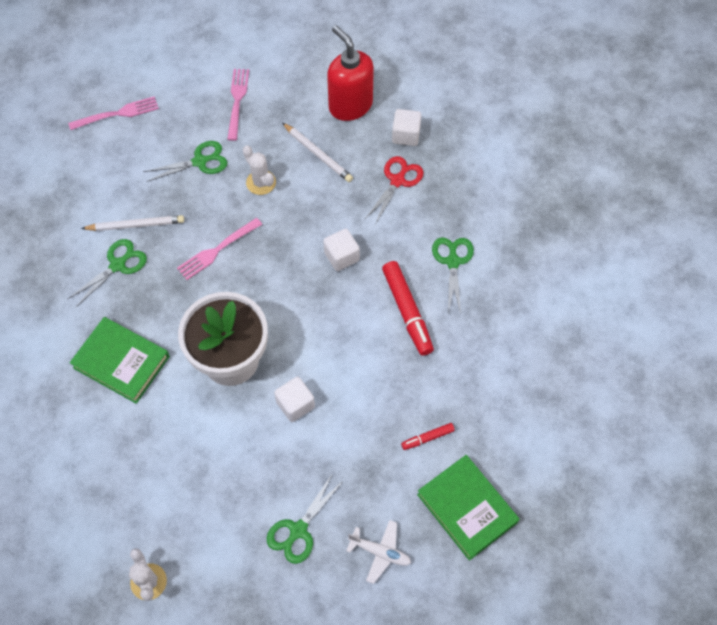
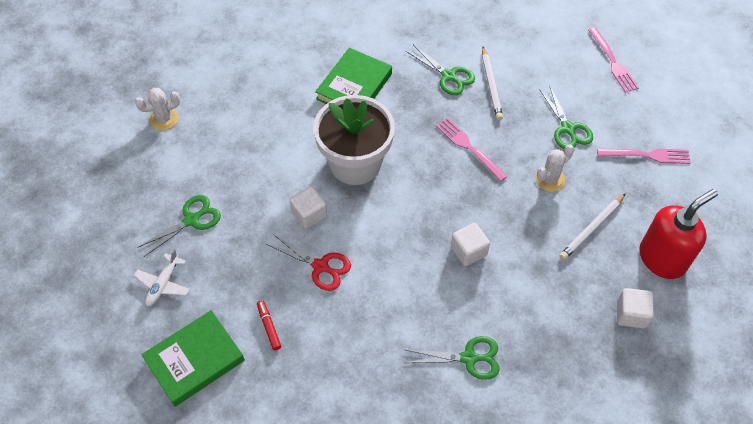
camera: 90 degrees right, 5 degrees down
green scissors [266,473,344,564] -> green scissors turned 105 degrees clockwise [137,195,221,257]
red scissors [365,156,423,225] -> red scissors moved to [266,234,351,291]
red marker [382,261,434,356] -> none

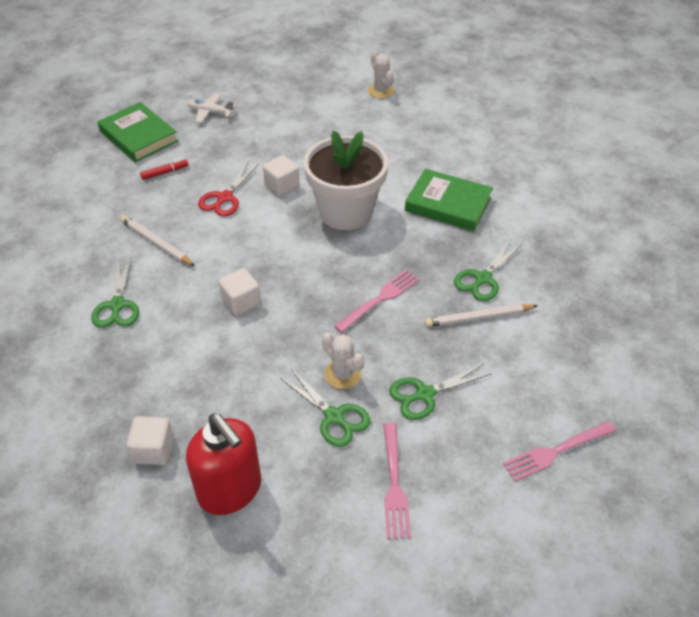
camera: 85 degrees right, 10 degrees down
green scissors [137,195,221,257] -> green scissors moved to [280,369,370,447]
white pencil [559,193,626,260] -> white pencil moved to [120,215,195,266]

